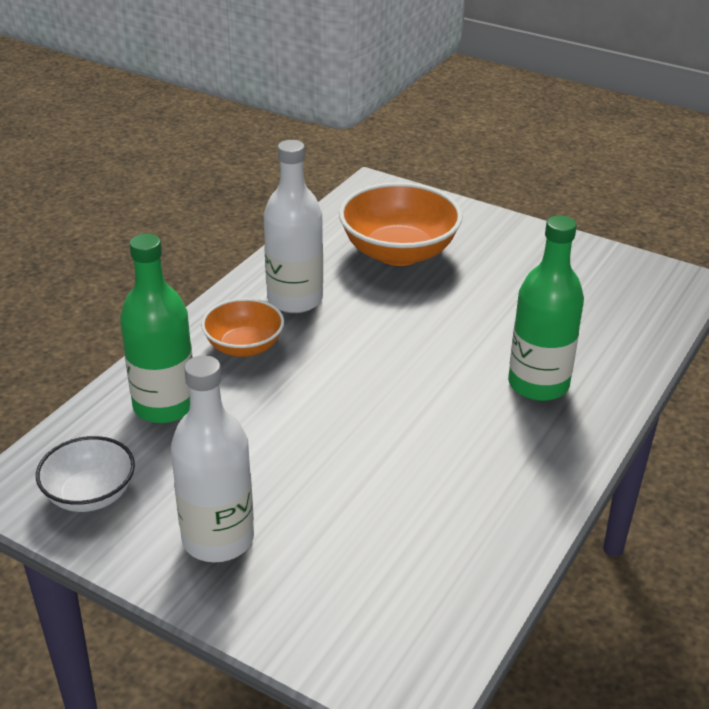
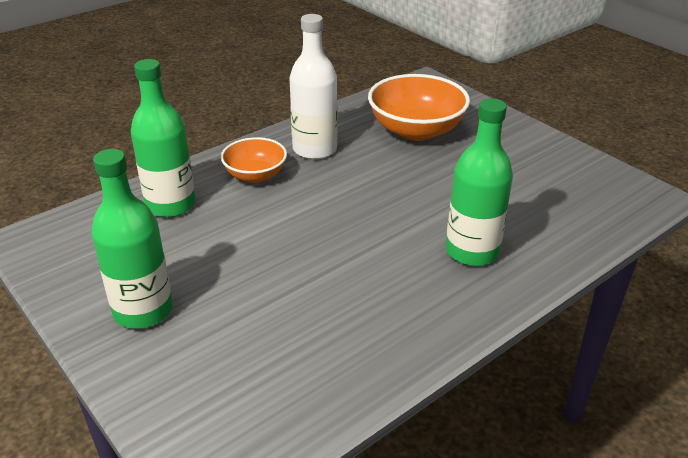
camera: 20 degrees right, 0 degrees up
white bowl [36,436,135,512] -> none
white bottle [171,355,254,562] -> green bottle [91,149,173,329]

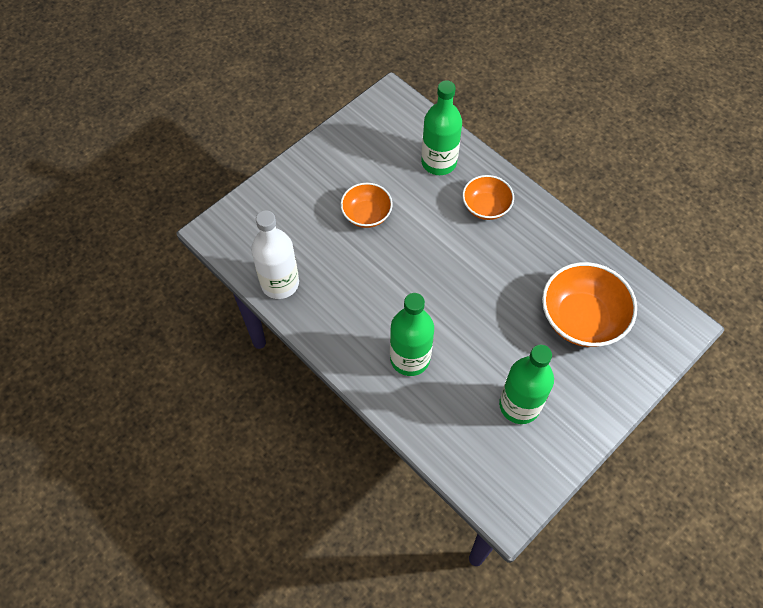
camera: 85 degrees right, 25 degrees up
green bottle [91,149,173,329] -> green bottle moved to [499,345,554,424]
white bottle [289,14,338,160] -> white bottle moved to [251,210,299,299]
none -> orange bowl [341,183,393,228]

